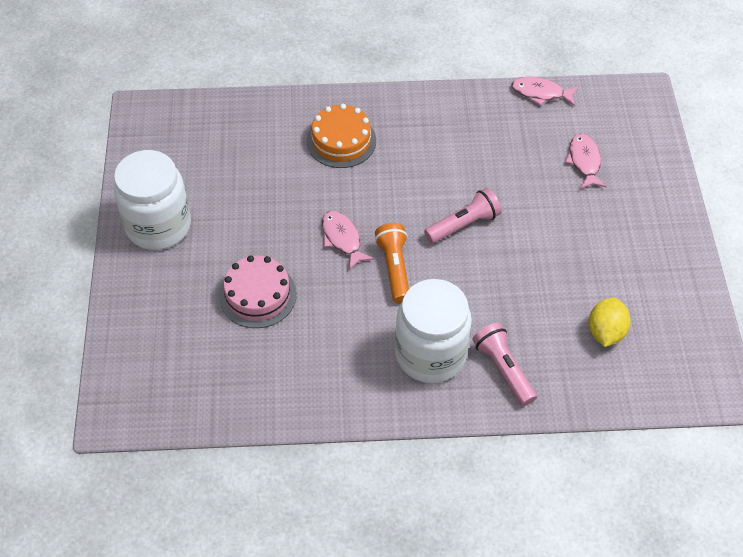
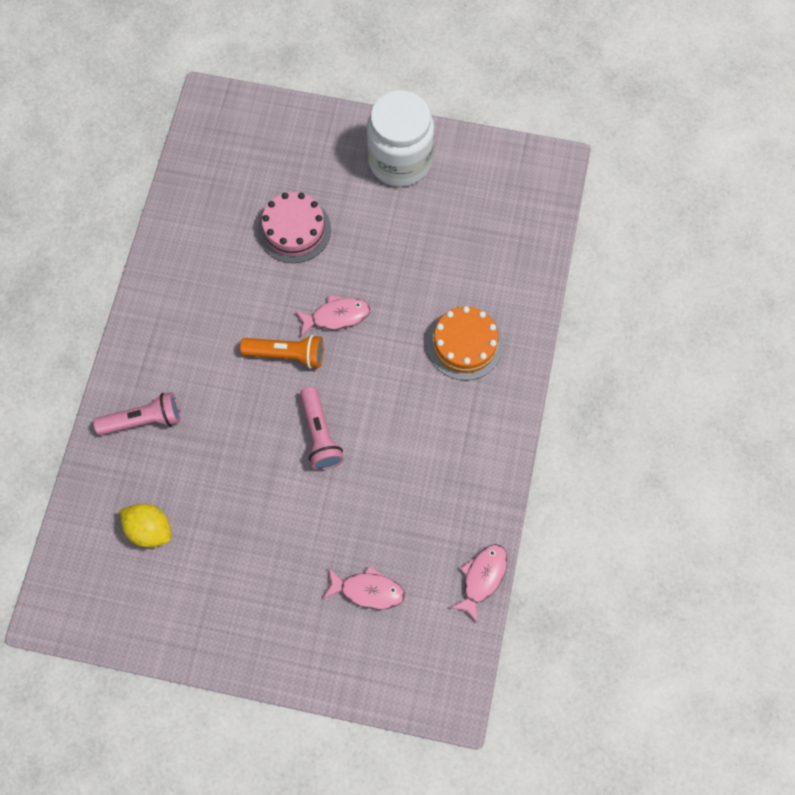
camera: 105 degrees right, 15 degrees up
white jar [395,279,472,383] -> none

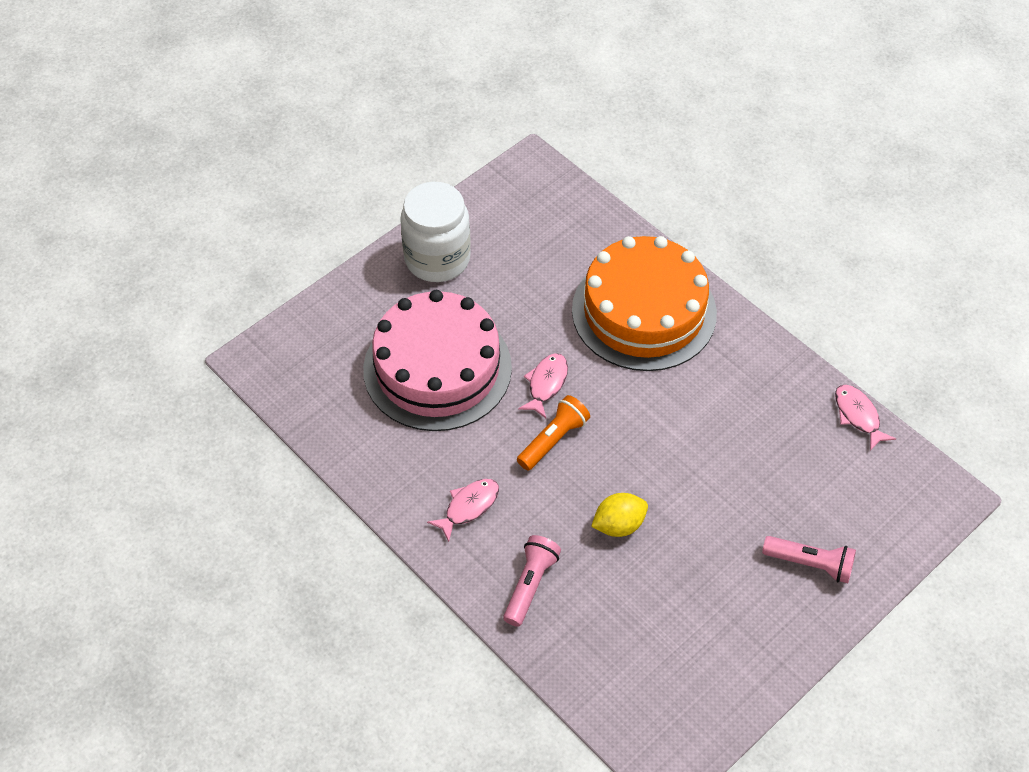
camera: 55 degrees left, 15 degrees down
yellow lemon [120,504,171,548] -> yellow lemon moved to [591,493,648,537]
pink cake [258,192,331,263] -> pink cake [363,290,512,431], size x1.90
pink flashlight [300,387,344,470] -> pink flashlight moved to [762,536,856,583]
pink fish [323,566,405,610] -> pink fish moved to [427,479,499,542]
orange cake [427,306,503,380] -> orange cake [572,236,717,371], size x1.90

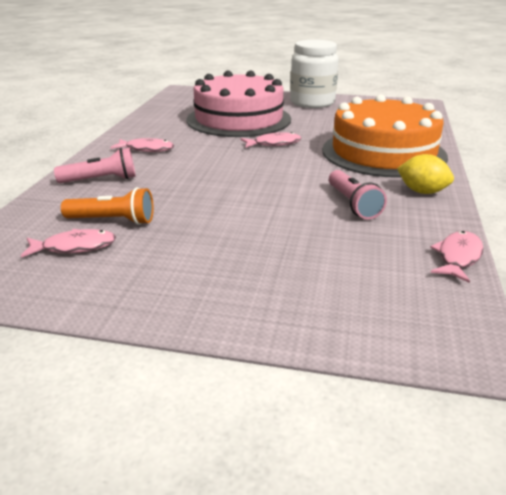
camera: 55 degrees right, 25 degrees down
orange flashlight [517,395,590,470] -> orange flashlight moved to [61,187,154,225]
yellow lemon [591,493,648,537] -> yellow lemon moved to [397,154,454,194]
pink flashlight [762,536,856,583] -> pink flashlight moved to [329,170,387,219]
none -> pink fish [21,229,116,257]

